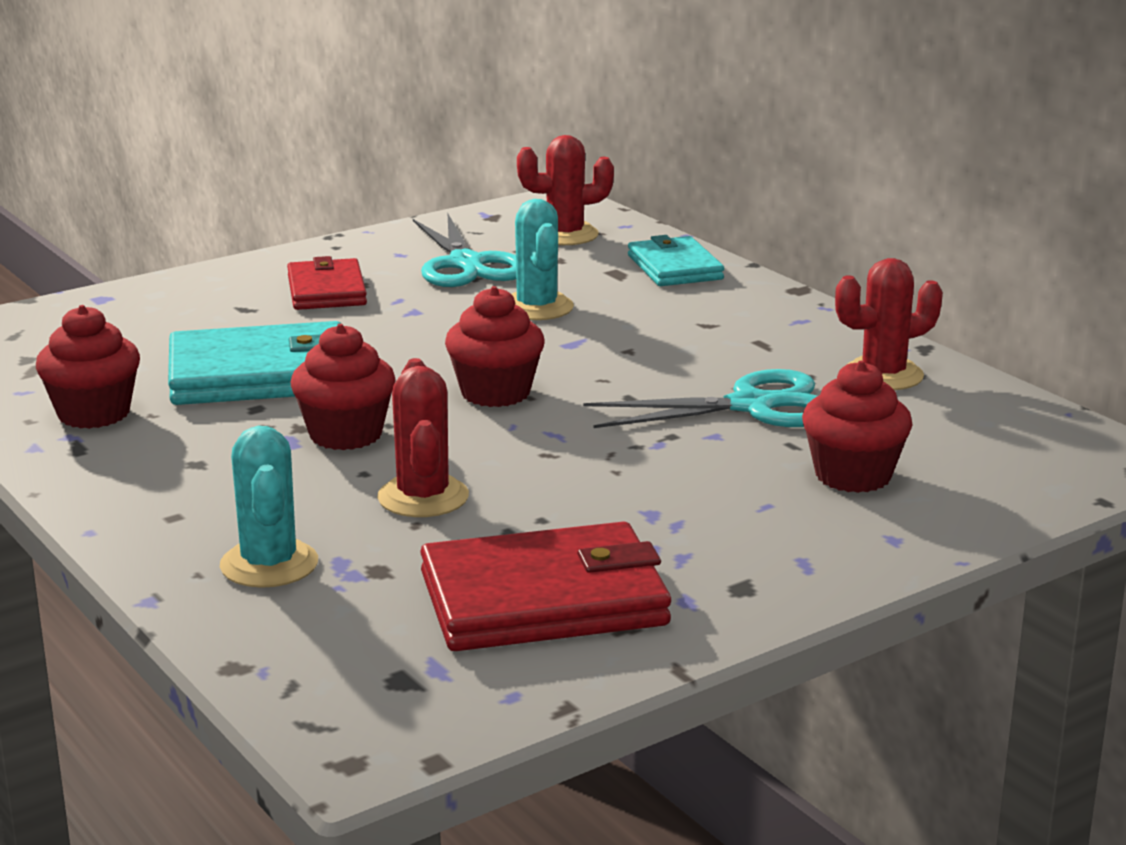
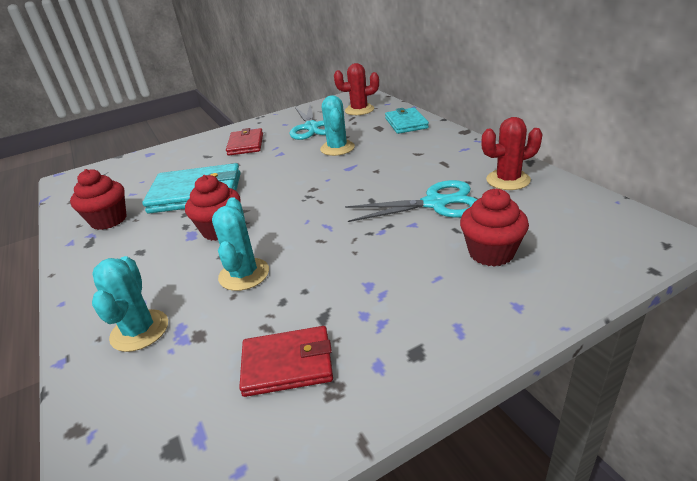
camera: 10 degrees right, 10 degrees up
red cactus [377,358,469,517] -> turquoise cactus [212,197,269,291]
red wallet [420,522,671,651] -> red wallet [239,326,333,397], size x0.62
red cupcake [445,286,544,407] -> none

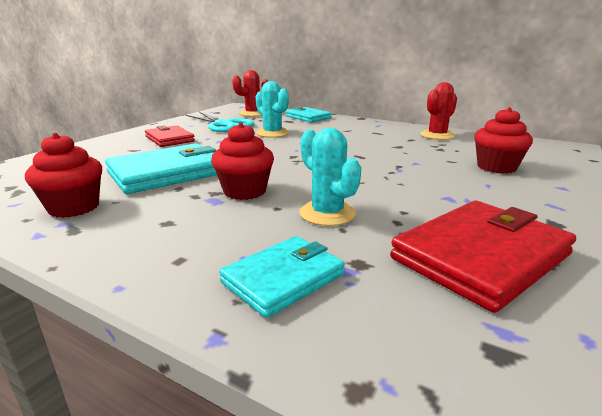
camera: 35 degrees left, 10 degrees down
turquoise cactus [92,256,168,352] -> turquoise wallet [219,236,345,318]
red wallet [239,326,333,397] -> red wallet [390,200,576,313], size x1.61
turquoise scissors [345,180,477,222] -> none

